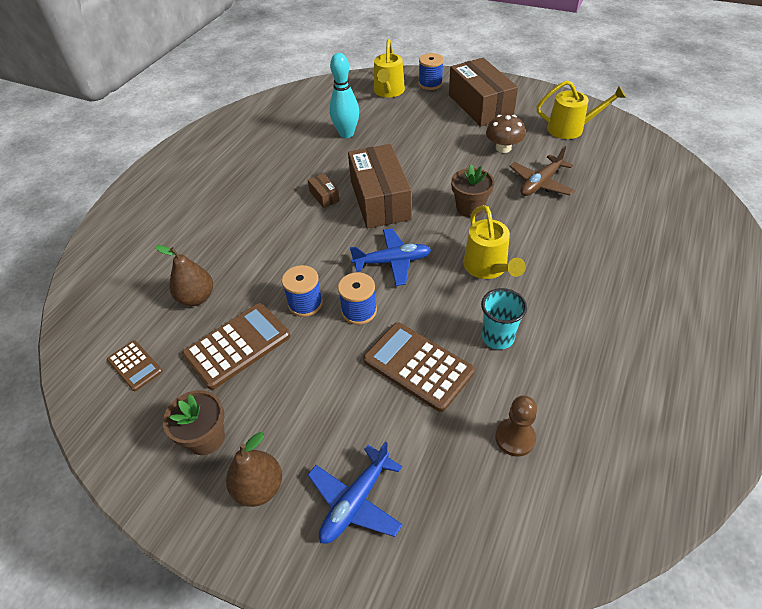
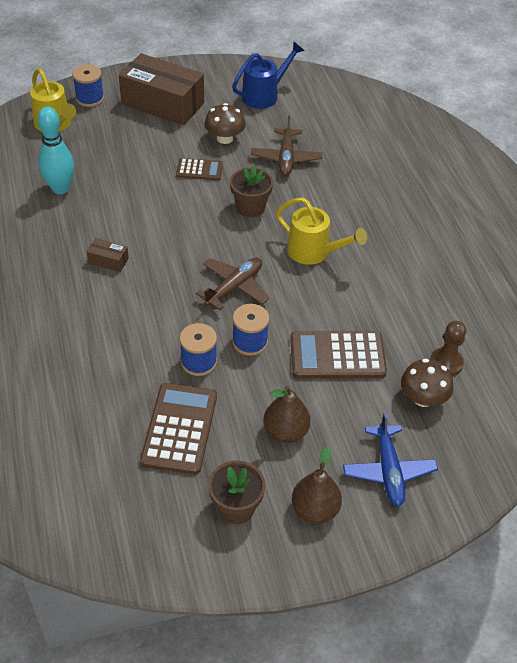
camera: 45 degrees left, 0 degrees up
brown calculator [107,340,163,391] -> brown calculator moved to [176,158,223,180]
brown pear [155,245,213,306] -> brown pear moved to [263,386,310,443]
brown box [348,144,411,229] -> none
blue plane [350,228,431,286] -> brown plane [196,258,270,310]
turquoise cup [481,288,527,350] -> none
yellow watering can [536,80,626,139] -> blue watering can [232,41,304,109]
none -> brown mushroom [401,359,453,407]

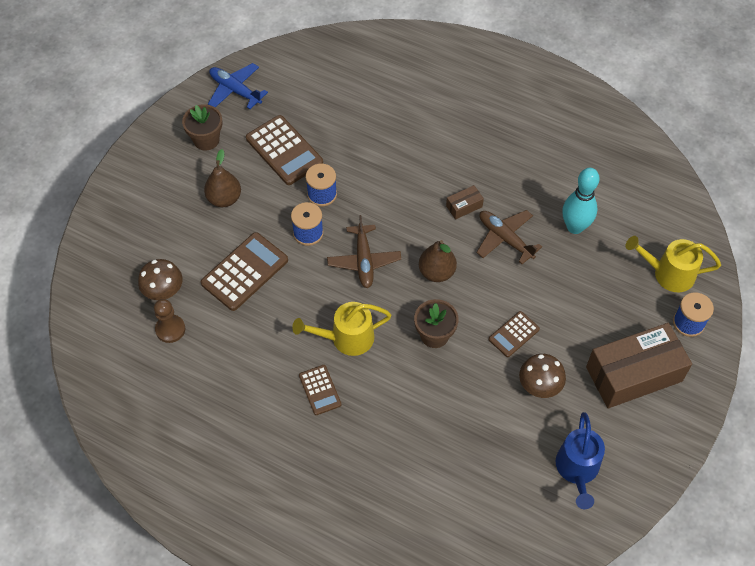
camera: 135 degrees right, 10 degrees up
brown plane [251,116,322,176] -> brown plane moved to [476,210,542,264]
brown pear [292,446,342,524] -> brown pear moved to [419,240,457,282]
blue plane [343,412,438,507] -> blue plane moved to [208,63,268,109]
none -> brown calculator [299,365,341,415]

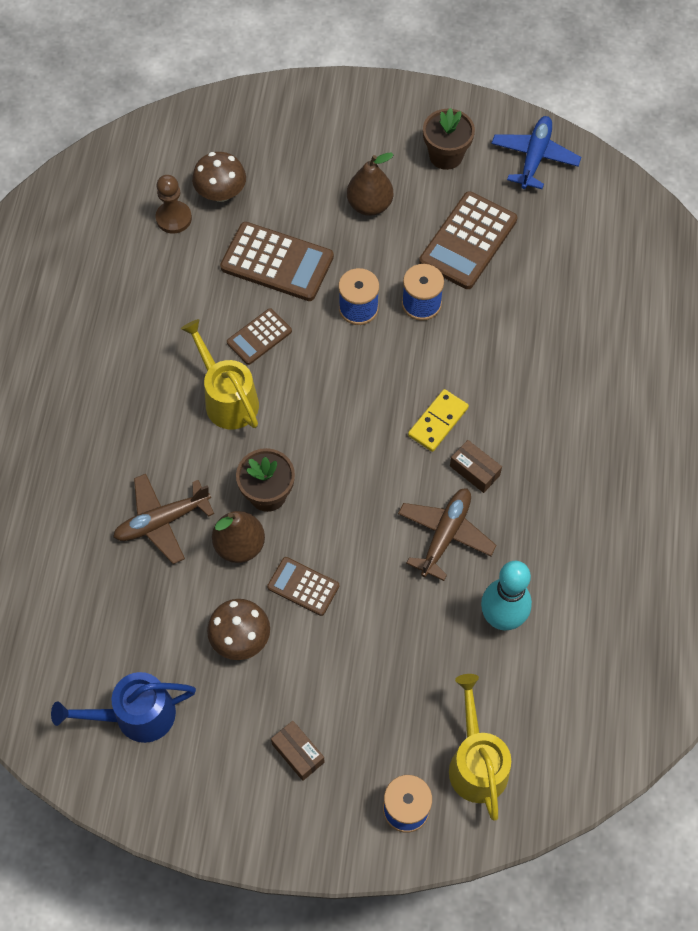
camera: 70 degrees right, 5 degrees up
brown calculator [299,365,341,415] -> brown calculator moved to [227,308,292,365]
brown plane [327,215,401,288] -> brown plane moved to [113,474,214,564]
brown pear [419,240,457,282] -> brown pear moved to [212,511,265,563]
brown box [586,323,692,408] -> brown box [271,721,325,781], size x0.41
none -> yellow domino [408,389,469,452]

